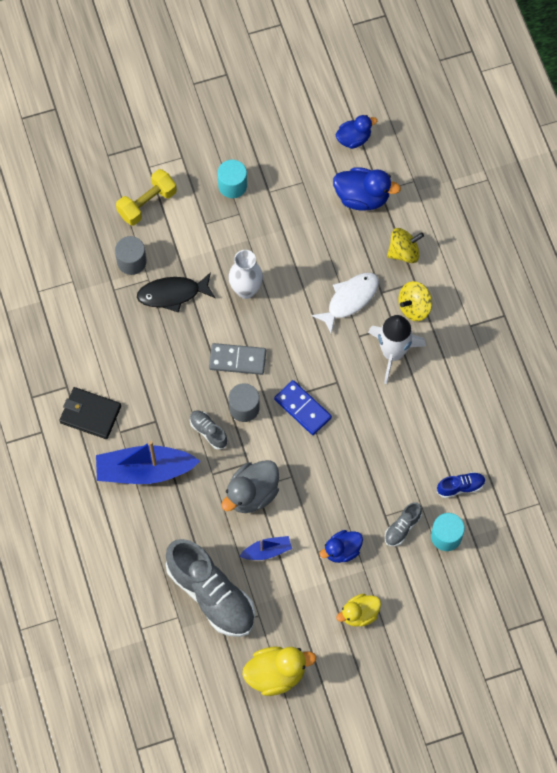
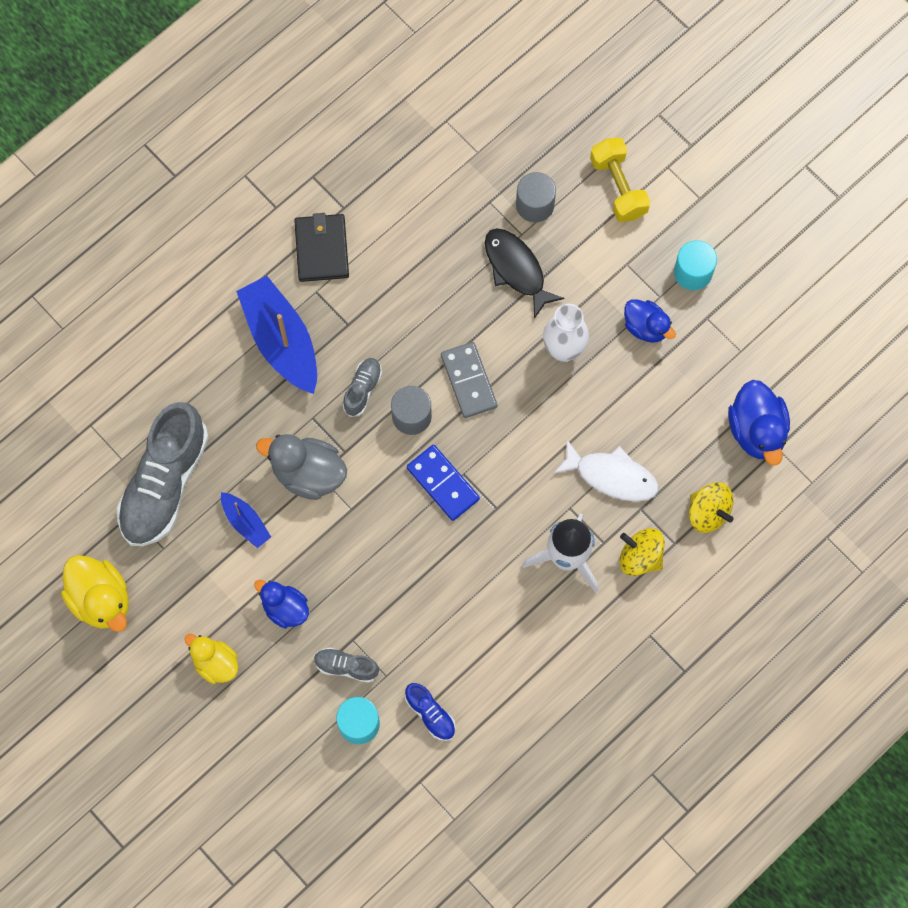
camera: 65 degrees right, 5 degrees up
yellow dumbbell [116,169,177,226] -> yellow dumbbell turned 45 degrees clockwise [590,137,651,222]
blue domino [274,380,332,435] -> blue domino turned 60 degrees counterclockwise [407,445,480,521]
blue duck [336,115,377,149] -> blue duck moved to [624,299,676,343]

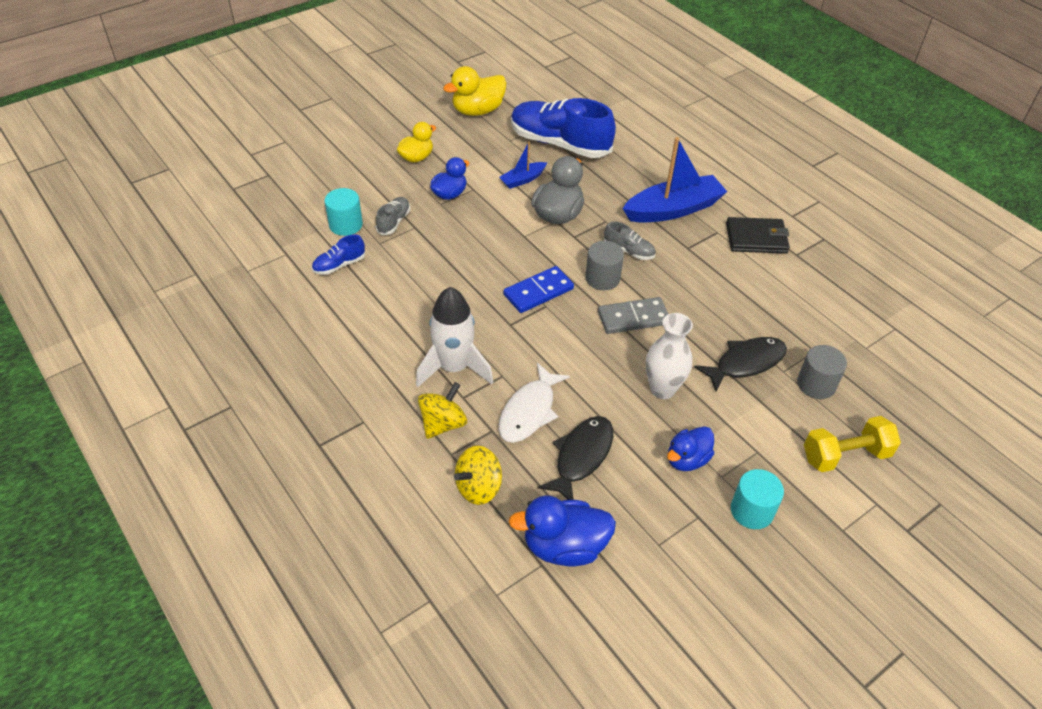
camera: 95 degrees right, 25 degrees down
grey shoe [117,402,209,546] -> blue shoe [511,98,616,158]
none -> black fish [538,416,613,500]

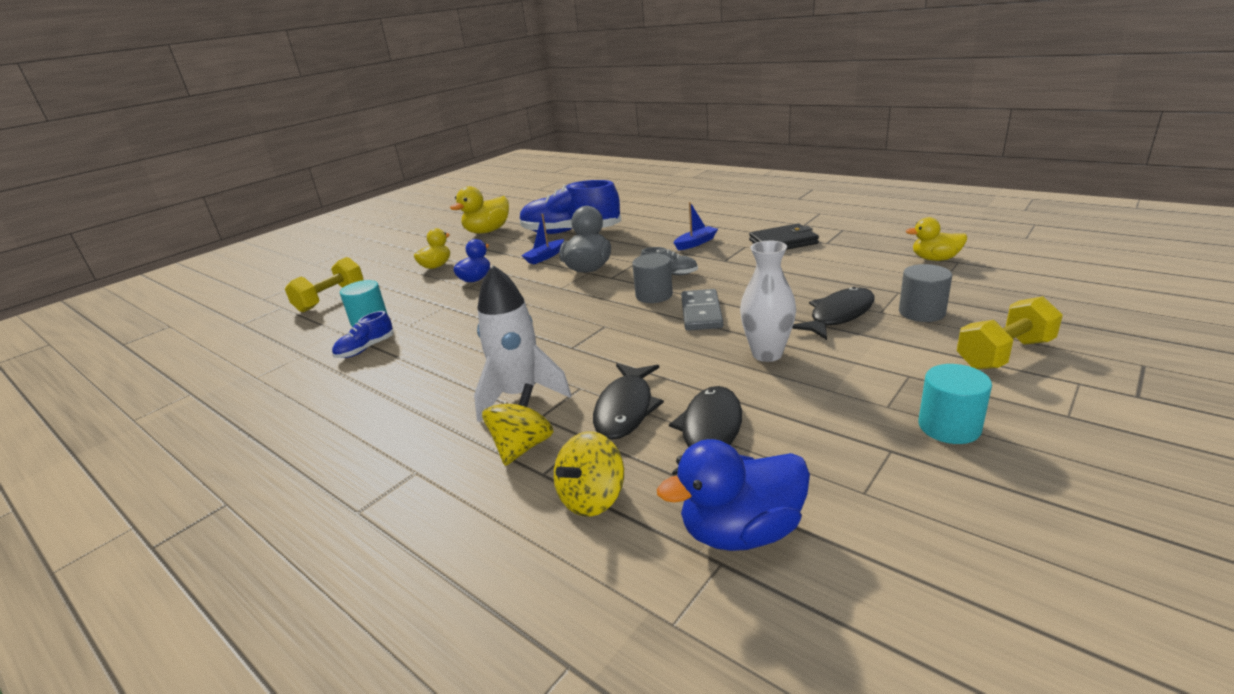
camera: 10 degrees left, 20 degrees down
grey shoe [376,197,410,235] -> none
white fish [499,363,570,443] -> black fish [593,364,664,440]
blue domino [503,266,574,313] -> none
grey domino [598,297,668,334] -> grey domino turned 60 degrees counterclockwise [681,289,723,331]
blue boat [622,137,727,223] -> blue boat [674,202,718,250], size x0.50
blue duck [667,426,714,471] -> none
none -> yellow dumbbell [285,257,364,312]
none -> yellow duck [905,217,967,261]

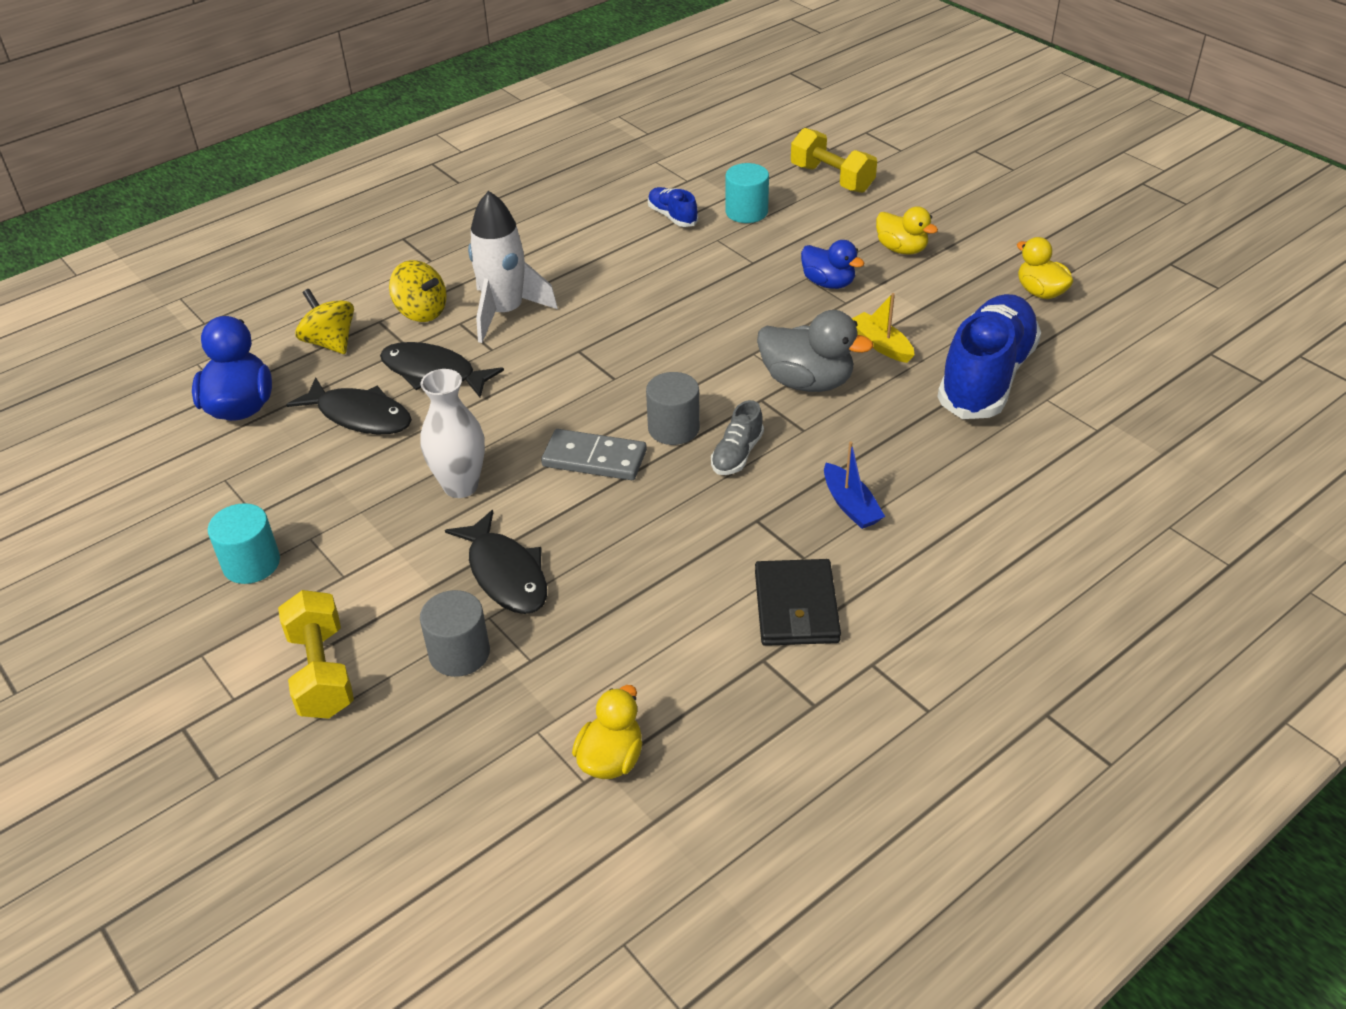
camera: 100 degrees right, 15 degrees up
yellow duck [450,186,509,234] -> yellow duck [1017,237,1073,299], size x0.66
blue boat [521,214,564,264] -> yellow boat [852,293,915,363]

